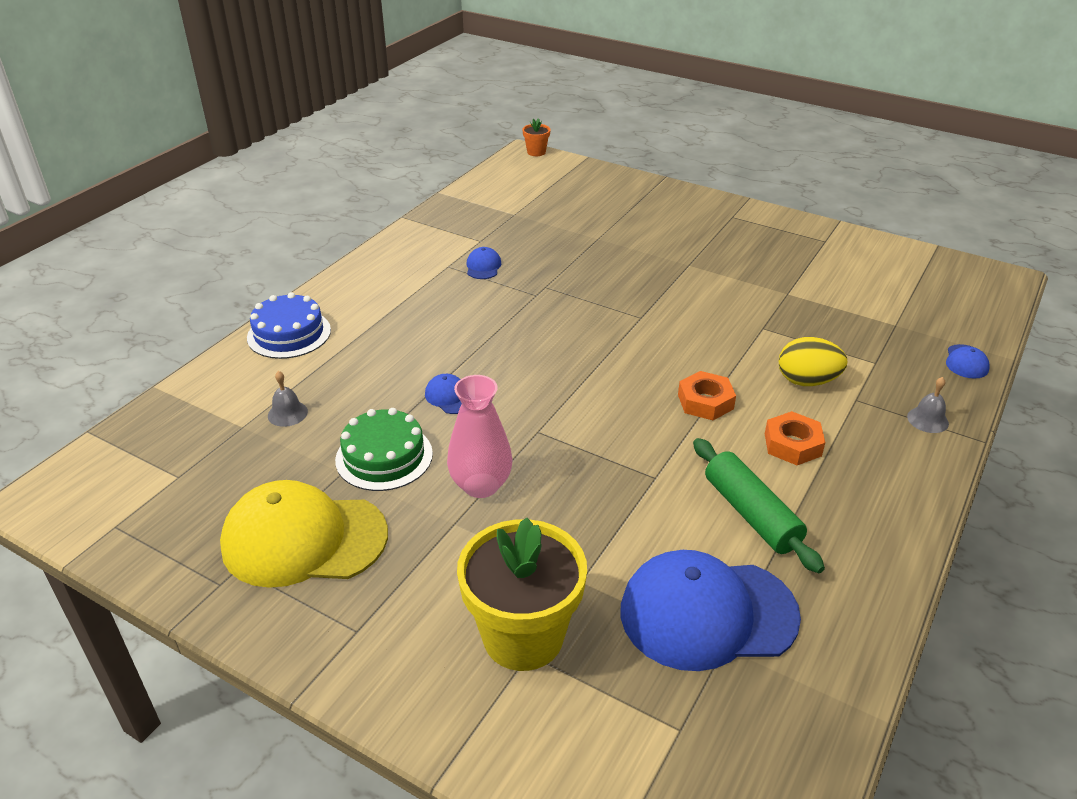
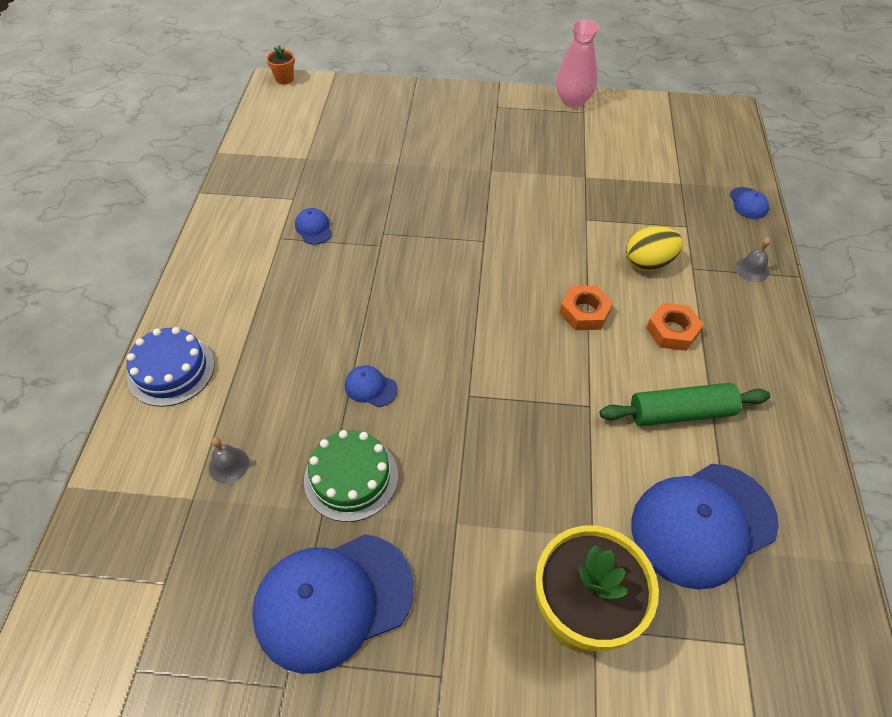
camera: 25 degrees left, 15 degrees up
yellow cap [220,480,388,588] -> blue cap [252,534,414,674]
pink vase [447,375,512,498] -> pink vase moved to [556,20,599,108]
green rolling pin [693,438,825,573] -> green rolling pin turned 45 degrees counterclockwise [599,383,770,426]

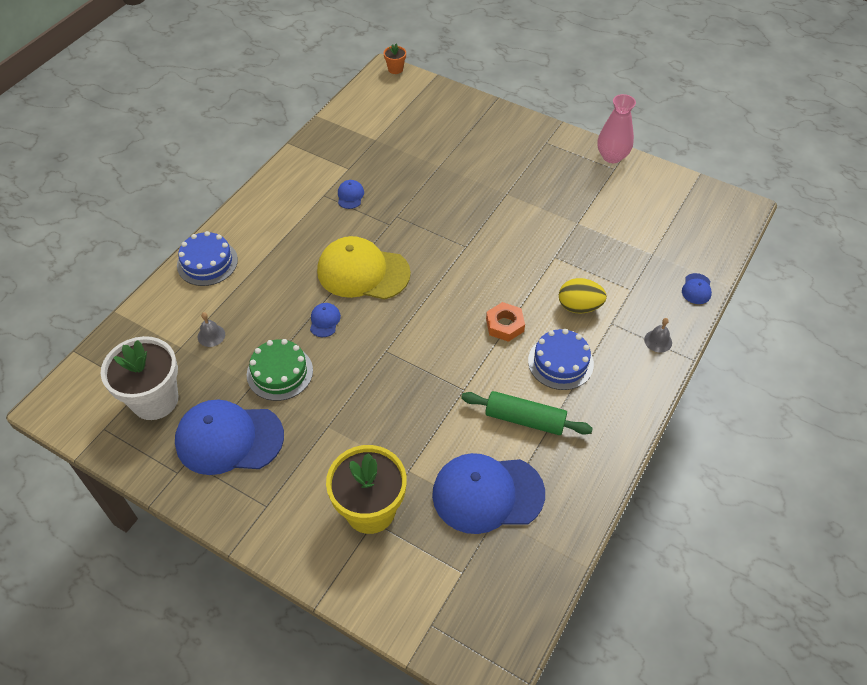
camera: 25 degrees right, 0 degrees up
blue cap [345,365,398,407] -> blue cap turned 45 degrees clockwise [310,303,341,337]
orange nut [646,303,704,351] -> blue cake [528,329,594,390]
none -> white flower pot [101,336,178,420]
none -> yellow cap [317,236,411,300]

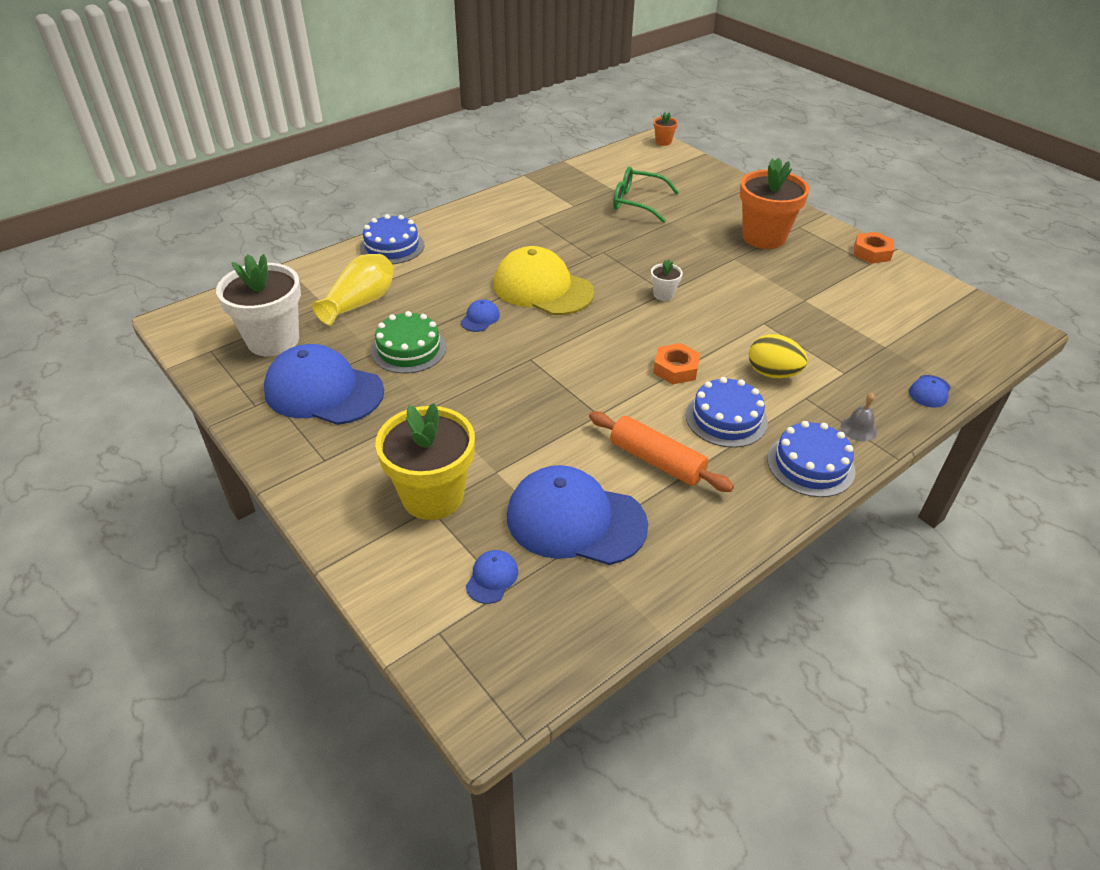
camera: 20 degrees right, 10 degrees down
grey bell [198,312,225,347] -> yellow vase [312,254,394,326]
blue cap [338,180,364,209] -> blue cap moved to [466,550,518,604]
green rolling pin [461,391,593,435] -> orange rolling pin [589,411,734,492]
pink vase [598,94,636,163] -> orange nut [853,232,894,264]
none -> green glasses [613,167,679,223]
none -> white flower pot [651,260,683,301]
none -> orange flower pot [740,158,810,249]
none -> blue cake [767,421,855,497]

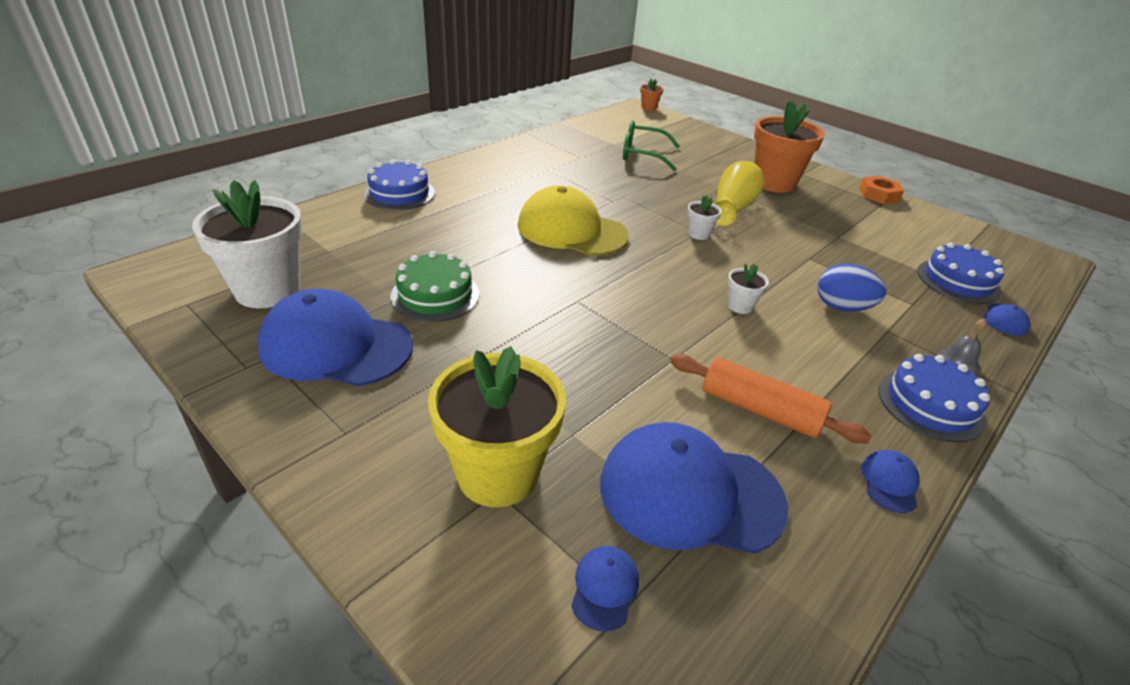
camera: 10 degrees left, 5 degrees down
yellow vase [312,254,394,326] -> yellow vase moved to [713,161,765,226]
blue cap [460,299,500,332] -> blue cap moved to [861,450,920,513]
orange nut [653,343,700,384] -> white flower pot [728,264,769,314]
blue cake [686,377,768,448] -> blue cake moved to [917,242,1004,304]
yellow egg [749,334,808,378] -> blue egg [818,264,887,312]

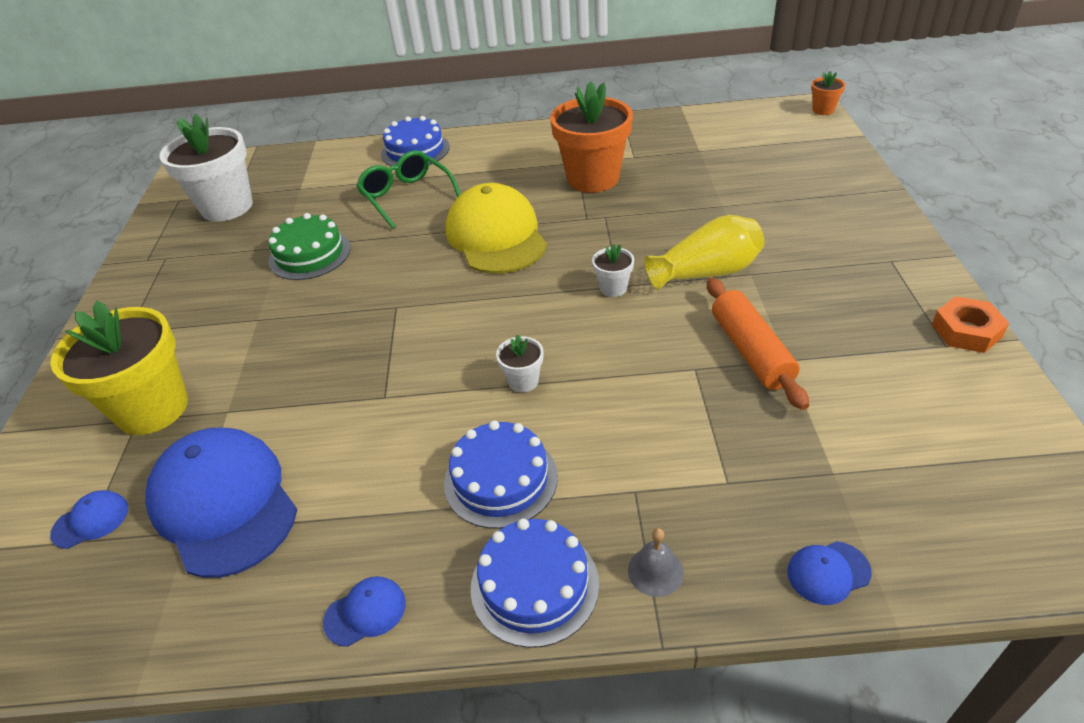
camera: 50 degrees right, 5 degrees up
blue cap [257,289,413,386] -> none
green glasses [623,120,680,171] -> green glasses moved to [356,150,461,229]
orange rolling pin [670,354,871,443] -> orange rolling pin moved to [707,278,809,410]
orange flower pot [754,101,825,193] -> orange flower pot moved to [550,81,633,193]
blue egg [818,264,887,312] -> none
blue cake [917,242,1004,304] -> blue cake moved to [444,421,558,529]

